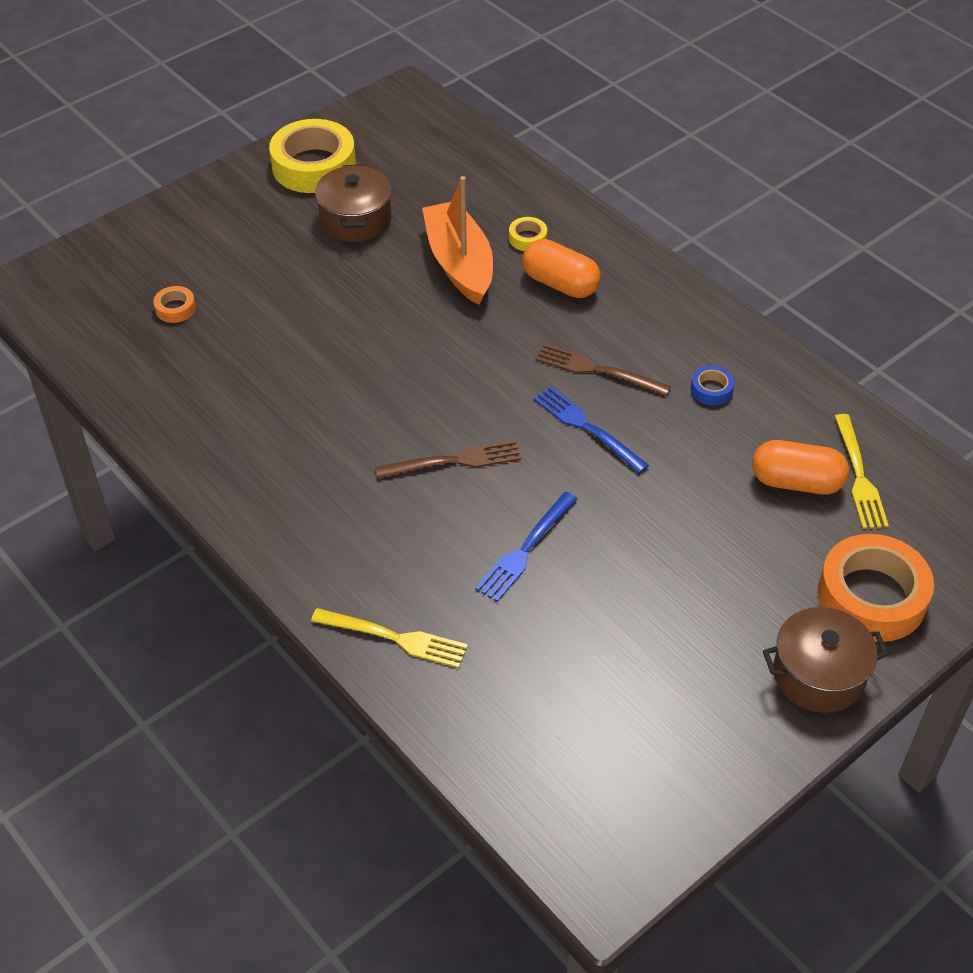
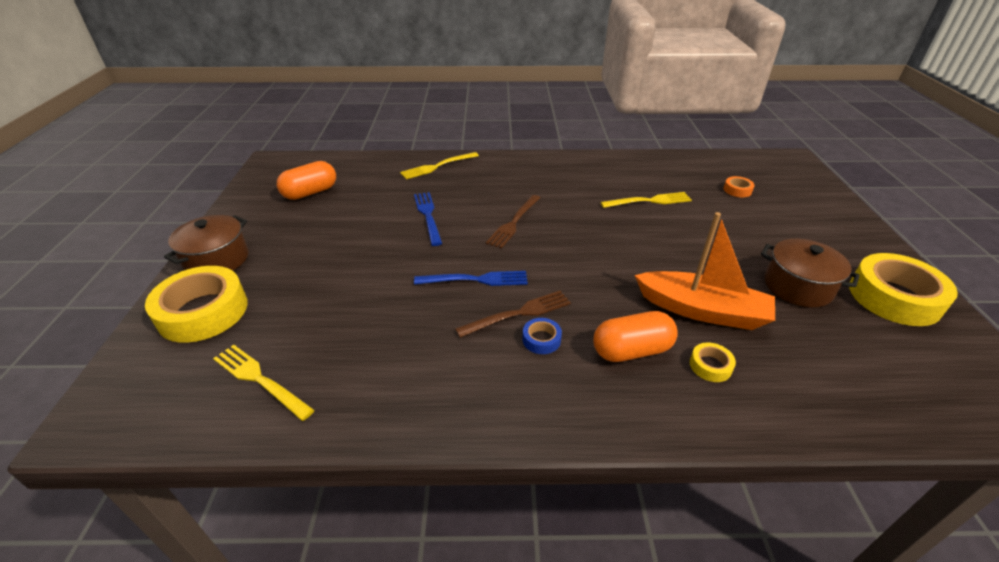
camera: 130 degrees right, 10 degrees down
blue tape [691,366,734,405] -> blue tape moved to [522,318,562,354]
orange capsule [752,440,849,494] -> orange capsule moved to [277,161,336,200]
orange tape [818,534,934,642] -> yellow tape [145,266,248,343]
none -> yellow fork [600,192,692,208]

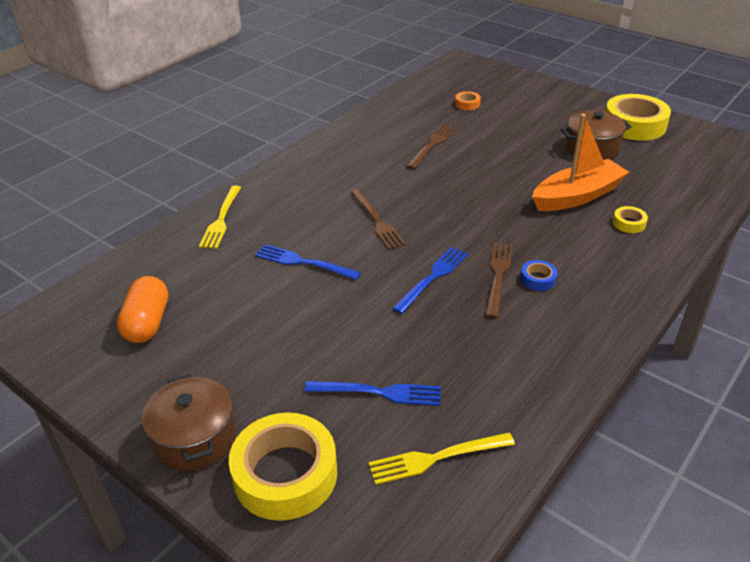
camera: 50 degrees left, 0 degrees up
orange capsule [593,311,678,362] -> none
yellow fork [600,192,692,208] -> brown fork [406,125,456,169]
none -> blue fork [305,381,441,406]

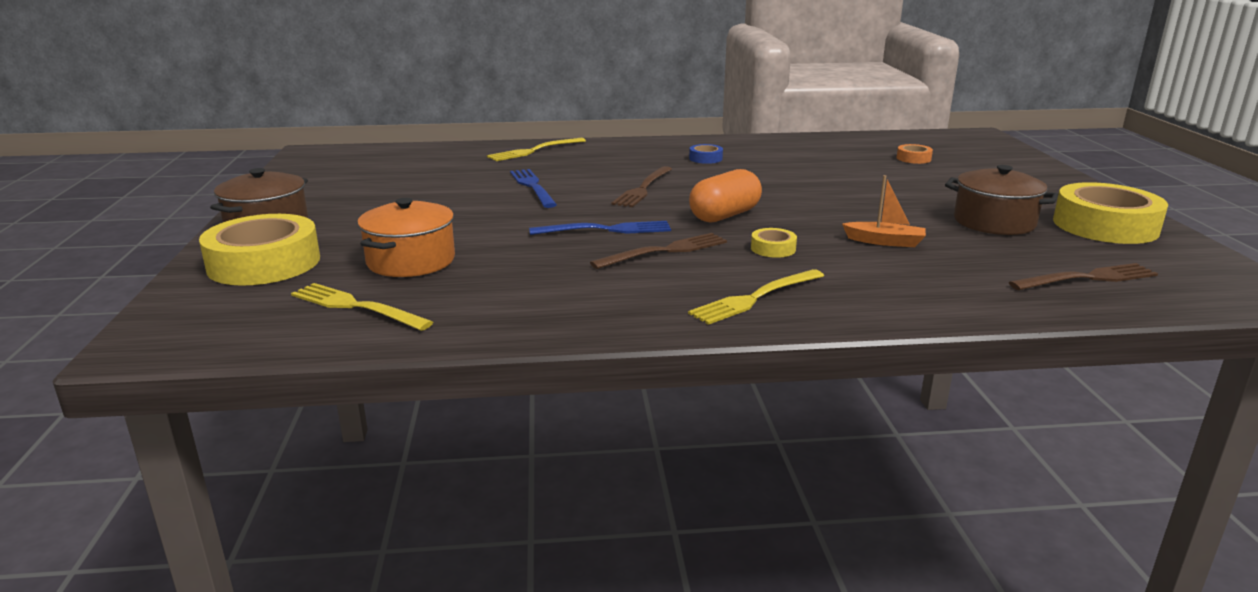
camera: 45 degrees right, 15 degrees down
orange capsule [117,276,168,343] -> orange capsule moved to [689,169,762,223]
blue fork [305,381,441,406] -> orange pot [357,198,455,277]
brown fork [406,125,456,169] -> brown fork moved to [1009,263,1158,290]
blue tape [520,260,557,291] -> blue tape moved to [689,144,723,164]
orange boat [532,114,629,211] -> orange boat [842,175,926,247], size x0.51
yellow tape [613,206,648,233] -> yellow tape moved to [751,228,797,258]
none -> yellow fork [688,269,824,325]

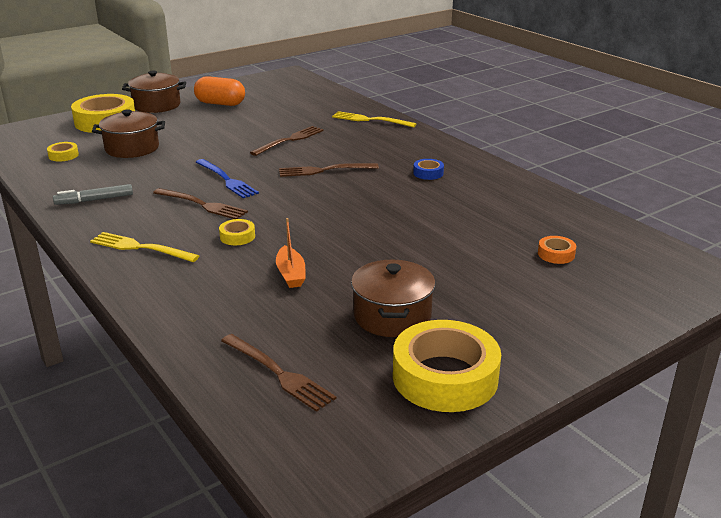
camera: 60 degrees right, 5 degrees up
yellow fork [291,283,433,331] -> yellow tape [47,142,79,161]
orange pot [357,198,455,277] -> brown pot [92,110,165,158]
blue fork [510,169,557,208] -> brown fork [250,126,324,156]
orange capsule [689,169,762,223] -> orange capsule moved to [194,76,245,106]
none -> grey marker [53,184,133,205]

